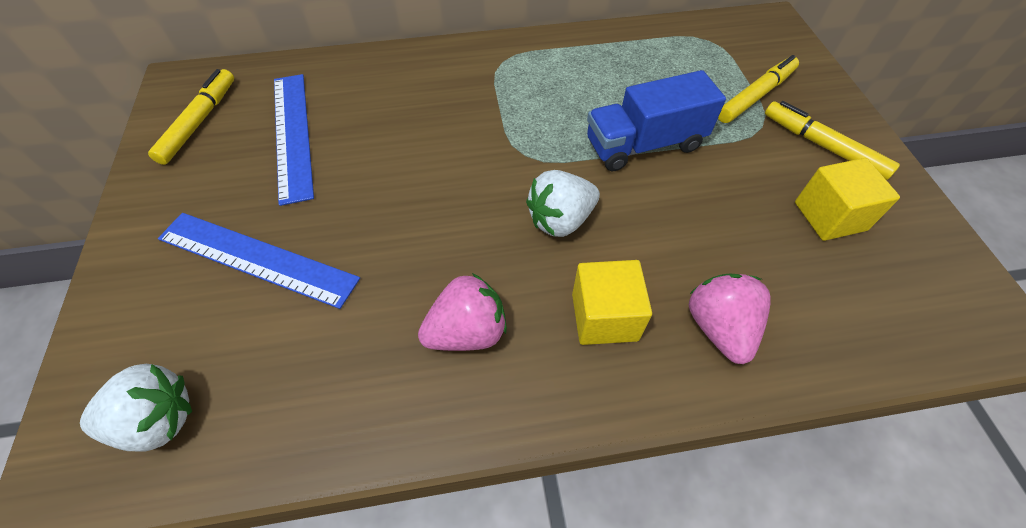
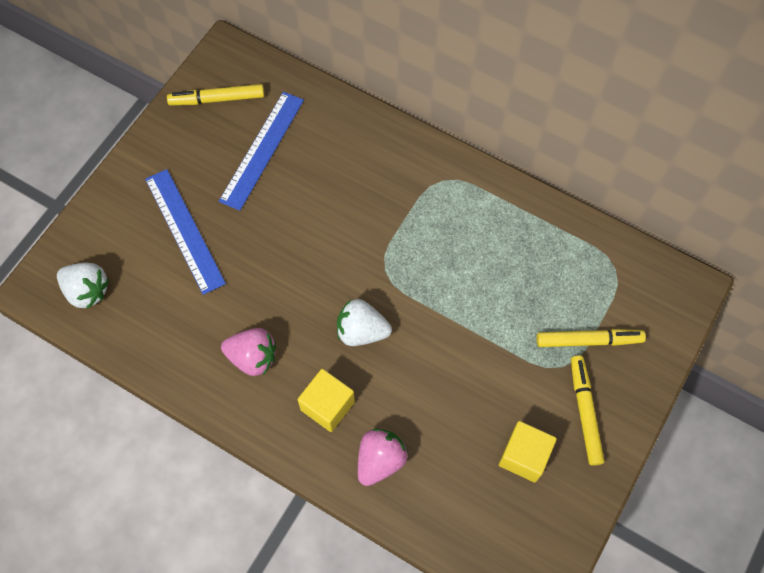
camera: 40 degrees right, 10 degrees up
yellow marker [148,69,234,165] -> yellow marker turned 150 degrees counterclockwise [167,84,264,106]
blue truck [587,70,726,171] -> none

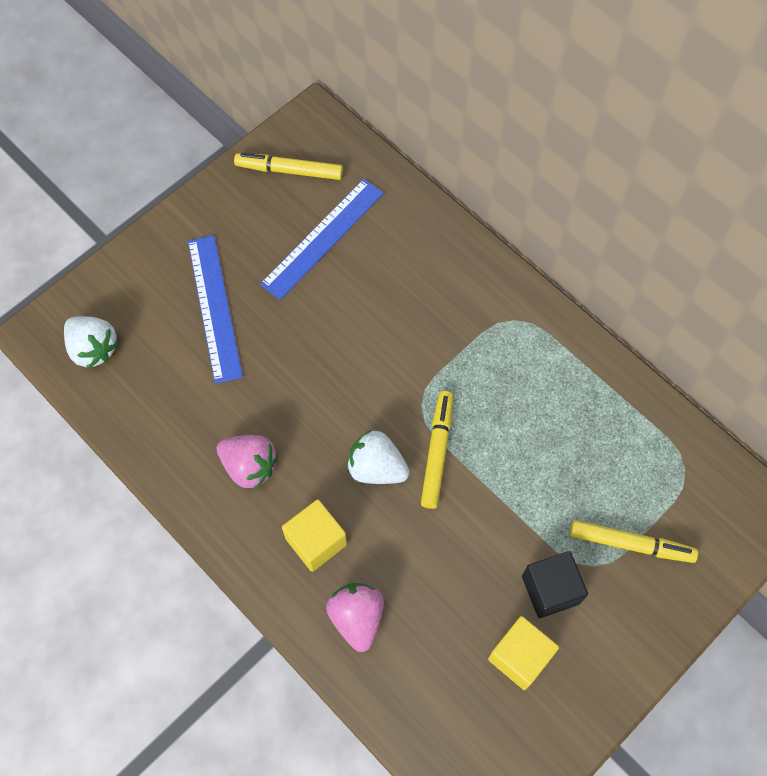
camera: 15 degrees right, 0 degrees up
pink strawberry [358,429,408,486] -> pink strawberry turned 60 degrees counterclockwise [326,583,384,652]
yellow marker [571,355,604,466] -> yellow marker moved to [421,391,453,509]
none -> black cube [522,551,588,618]

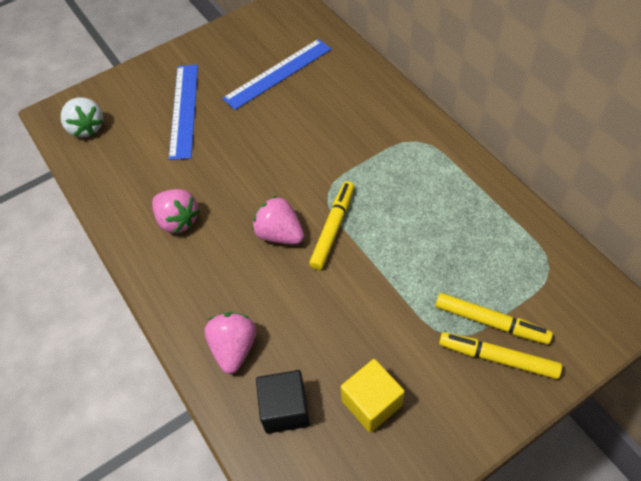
camera: 15 degrees right, 10 degrees down
yellow marker [234,153,343,180] -> yellow marker moved to [439,332,562,379]
yellow cube [282,499,347,572] -> none
white strawberry [347,430,410,484] -> pink strawberry [253,196,304,244]
black cube [522,551,588,618] -> black cube moved to [256,370,310,434]

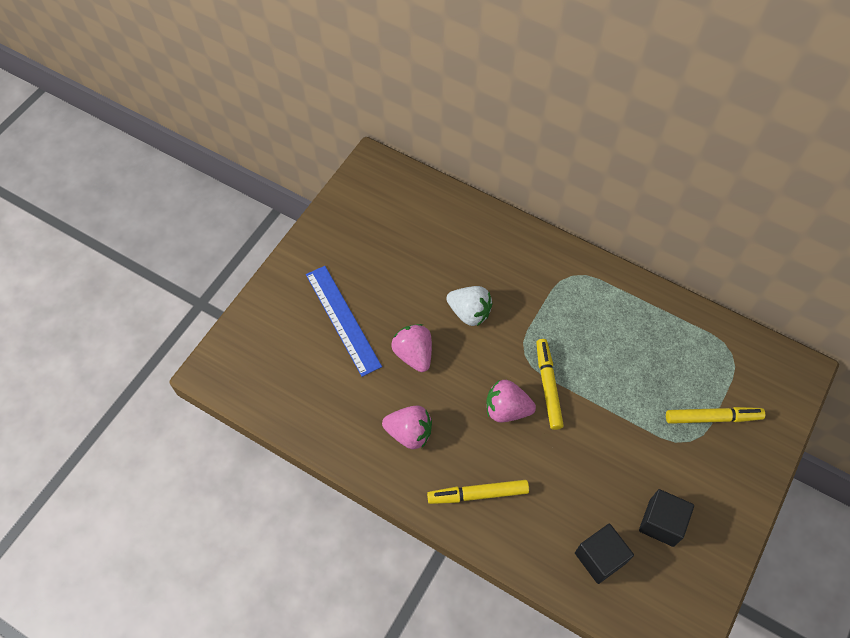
camera: 30 degrees left, 5 degrees up
white strawberry [61,97,103,137] -> white strawberry moved to [446,286,493,326]
pink strawberry [204,312,256,374] -> pink strawberry moved to [391,324,432,372]
blue ruler [222,39,332,110] -> none
yellow cube [341,359,405,433] -> black cube [639,489,694,547]
yellow marker [439,332,562,379] -> yellow marker moved to [427,480,529,504]

